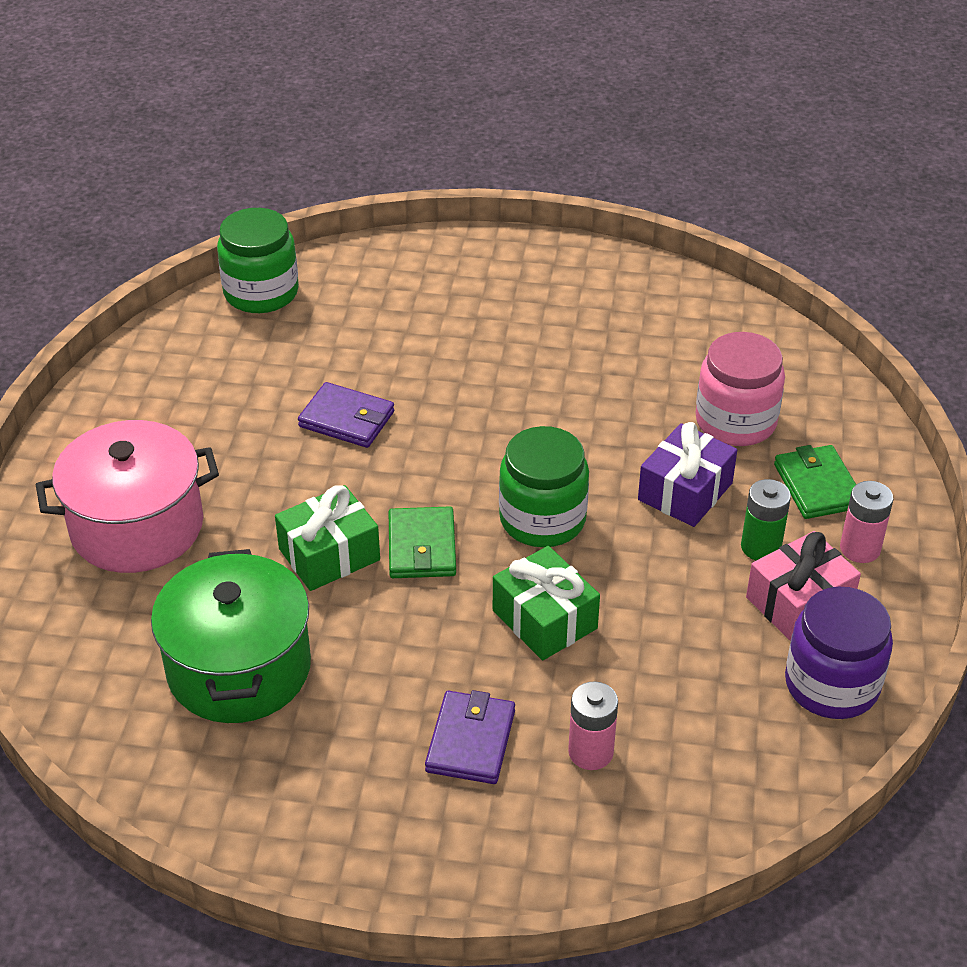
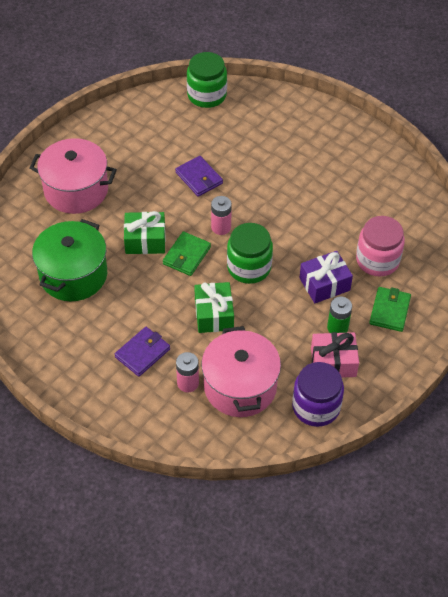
camera: 30 degrees right, 10 degrees up
pink battery [840,481,894,563] -> pink battery moved to [211,196,232,235]
none -> pink pot [201,326,281,417]

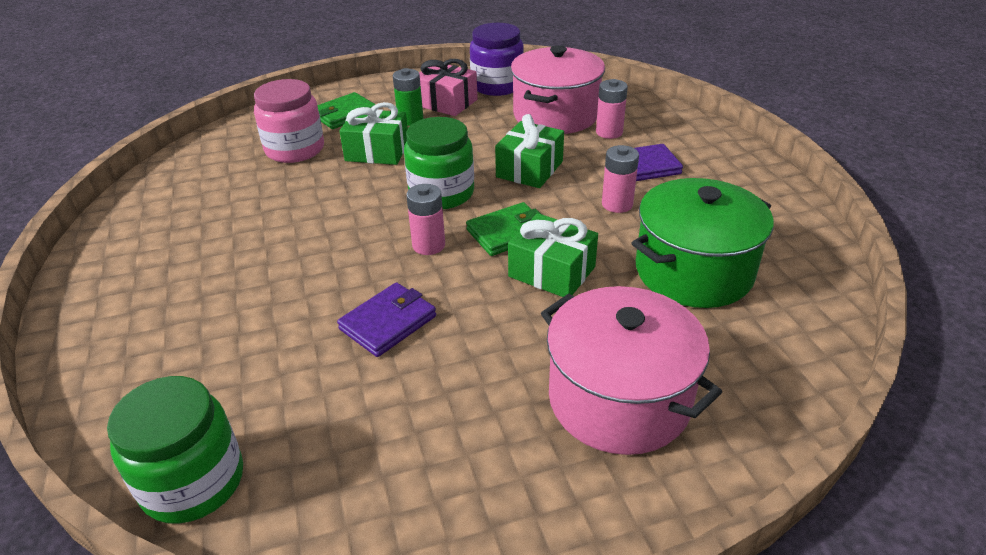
camera: 145 degrees left, 15 degrees down
purple wallet [175,156,223,197] -> purple wallet turned 45 degrees clockwise [337,282,436,357]
purple gift [299,251,353,303] -> green gift [339,102,408,165]
none -> pink battery [602,145,639,213]

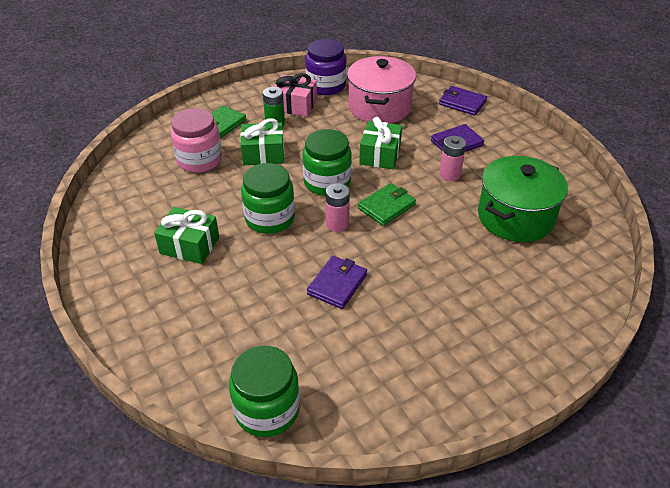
camera: 15 degrees left, 5 degrees up
green gift [508,213,598,297] -> green gift moved to [154,207,219,264]
pink pot [541,286,722,455] -> none
pink battery [596,79,628,139] -> none
none -> green jar [241,163,295,234]
none -> purple wallet [439,86,487,116]

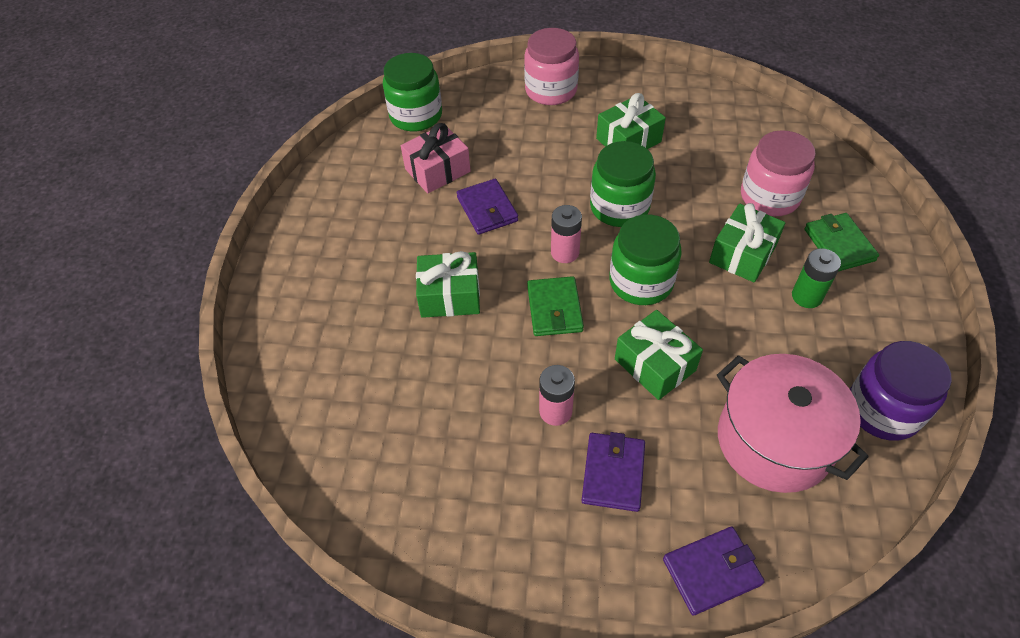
camera: 130 degrees right, 10 degrees up
pink gift [274,73,317,117] -> pink gift moved to [401,123,471,193]
green pot [478,156,568,242] -> none
none -> green gift [416,251,480,318]
none -> pink jar [524,28,579,105]

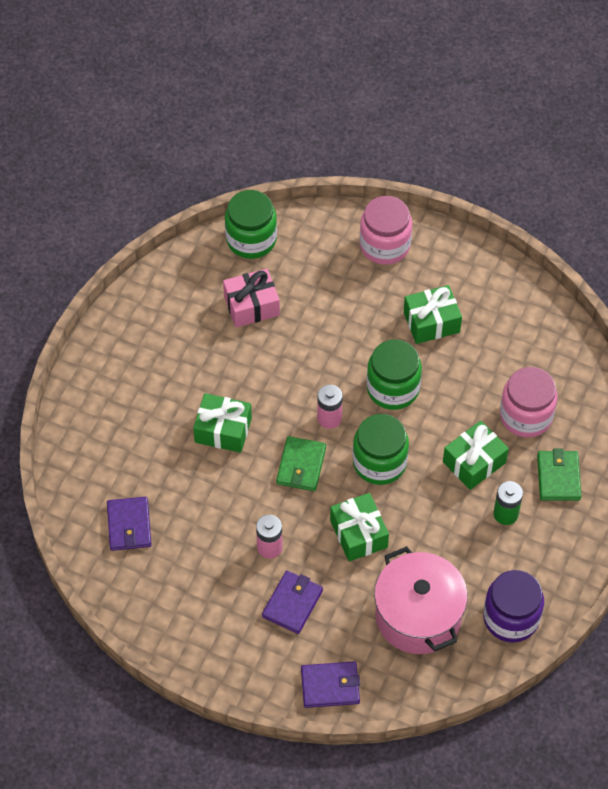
camera: 15 degrees right, 5 degrees up
purple wallet [457,179,518,235] -> purple wallet moved to [107,497,152,551]

